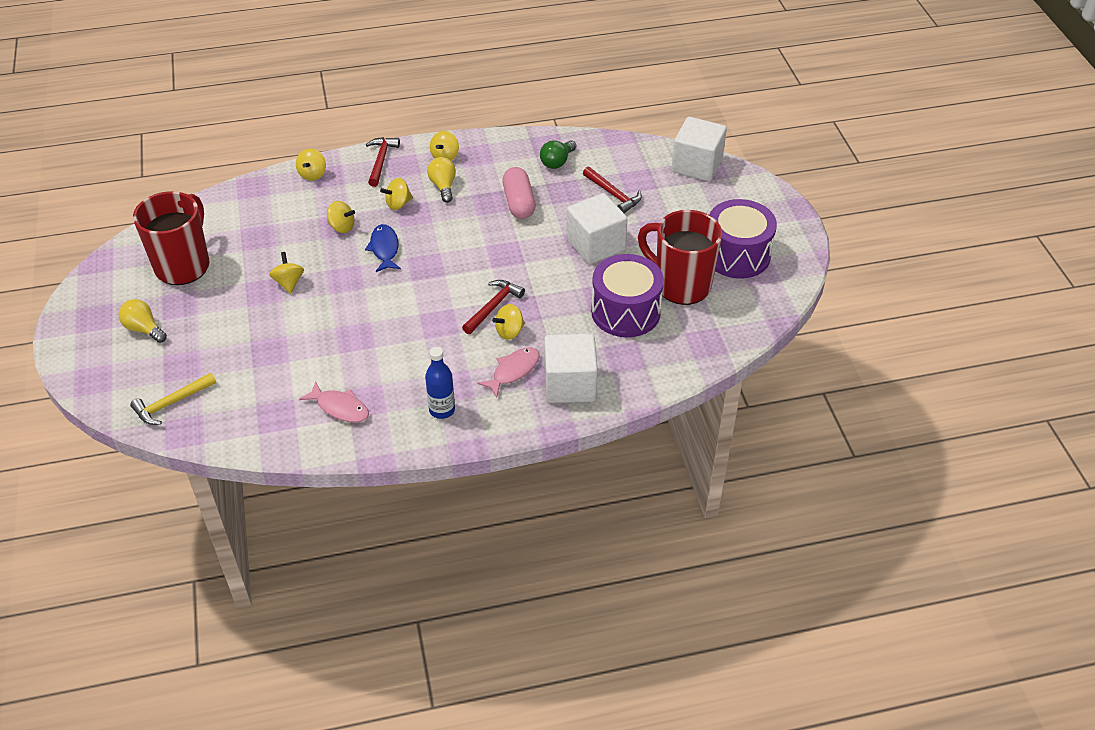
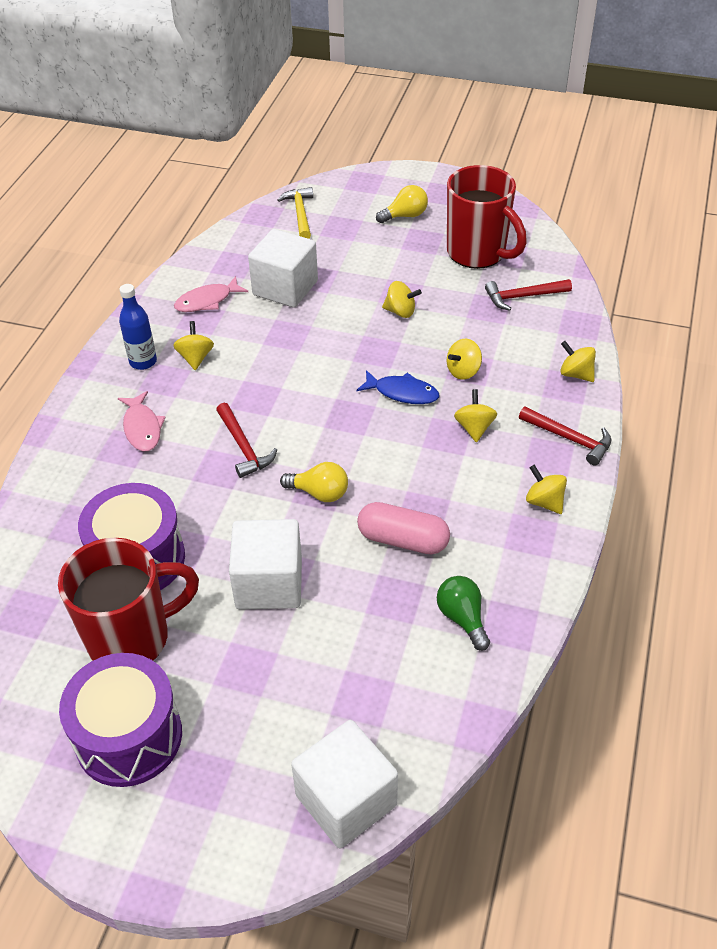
camera: 120 degrees right, 0 degrees up
yellow light bulb [427,157,456,203] -> yellow light bulb moved to [280,462,348,502]
yellow spinning top [492,304,525,340] -> yellow spinning top moved to [173,321,214,370]
white cube [544,334,598,403] -> white cube moved to [248,229,318,308]
red hammer [583,167,642,213] -> red hammer moved to [485,279,572,311]

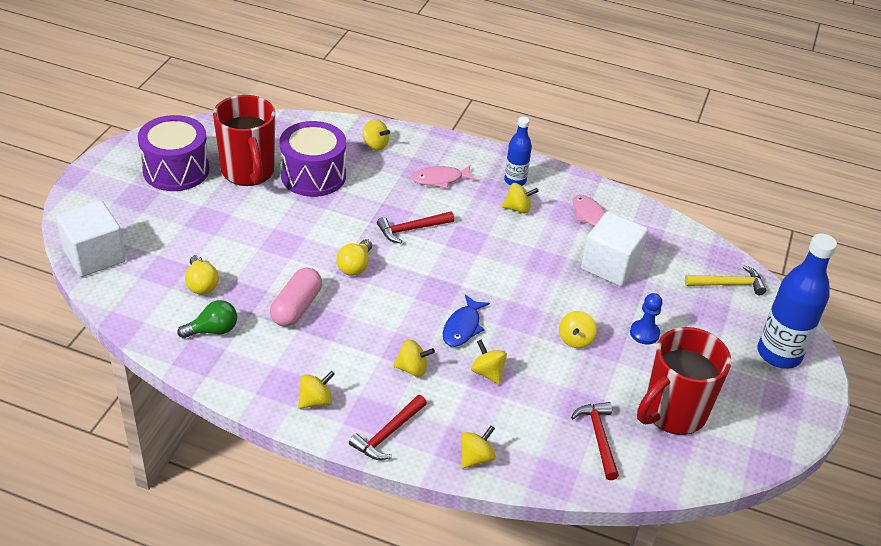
camera: 90 degrees right, 5 degrees down
white cube [229,519,302,610] -> none
yellow light bulb [376,185,428,223] -> yellow light bulb moved to [185,255,219,295]
none -> yellow spinning top [363,119,390,151]
none -> blue pawn [630,293,662,345]
none -> blue bottle [757,233,837,369]

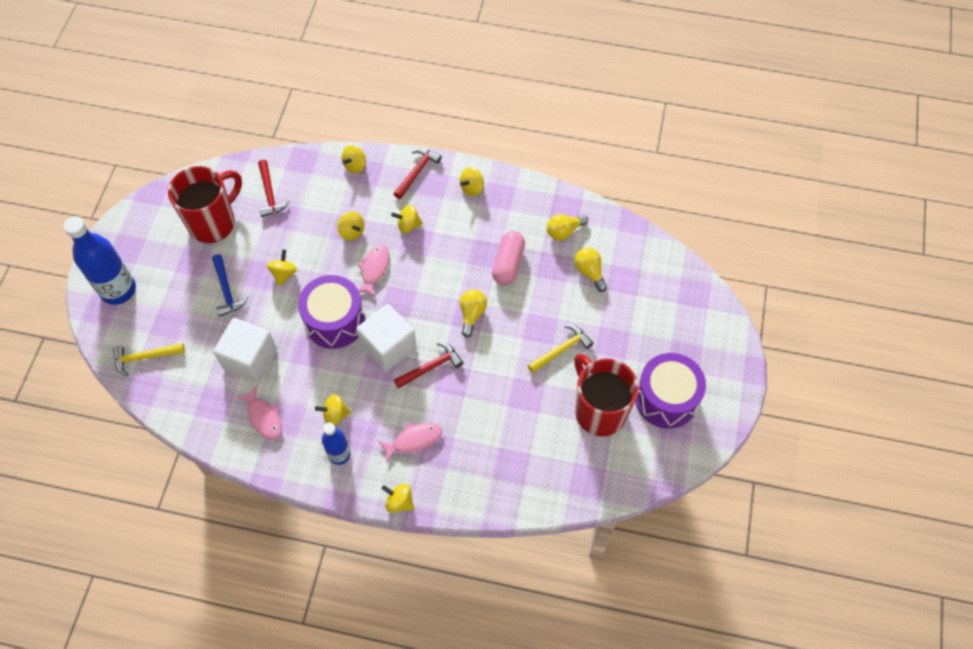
camera: 175 degrees right, 20 degrees up
white cube [56,200,126,277] -> white cube moved to [357,304,417,372]
green light bulb [177,300,237,339] -> yellow light bulb [547,214,588,241]
purple drum [280,121,346,197] -> purple drum moved to [298,275,365,349]
yellow spinning top [363,119,390,151] -> yellow spinning top moved to [382,483,414,513]
blue fish [443,294,490,347] -> pink fish [357,244,389,297]
blue pawn [630,293,662,345] -> blue hammer [212,254,248,316]
none -> yellow hammer [528,325,594,373]

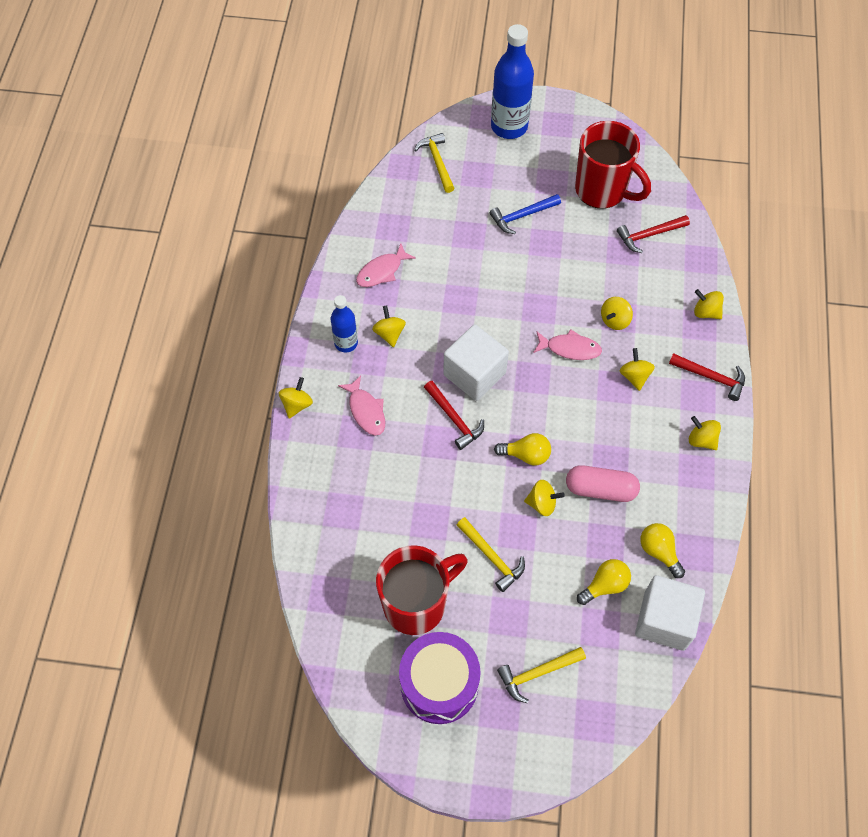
camera: 85 degrees right, 0 degrees up
white cube [213,318,277,382] -> white cube moved to [635,575,705,651]
yellow spinning top [267,249,297,286] -> yellow spinning top moved to [524,480,565,516]
purple drum [298,275,365,349] -> none
none -> yellow hammer [497,647,586,703]

